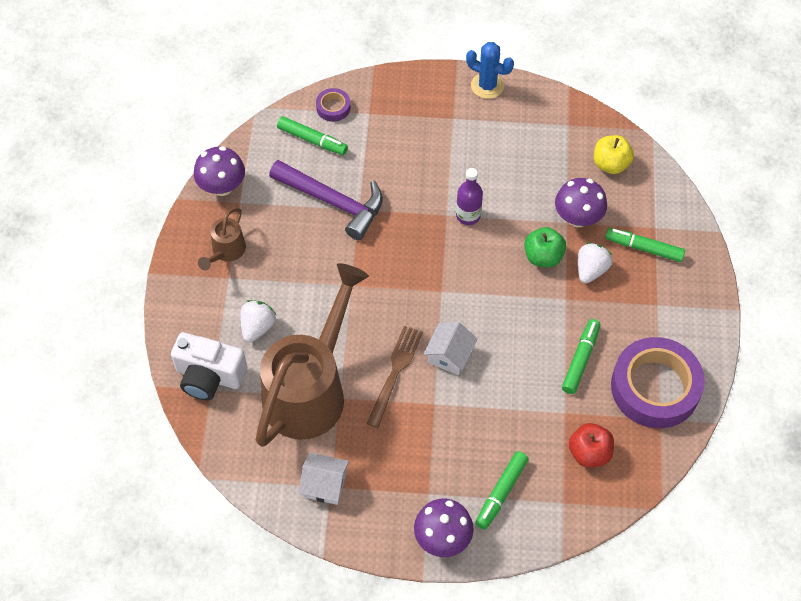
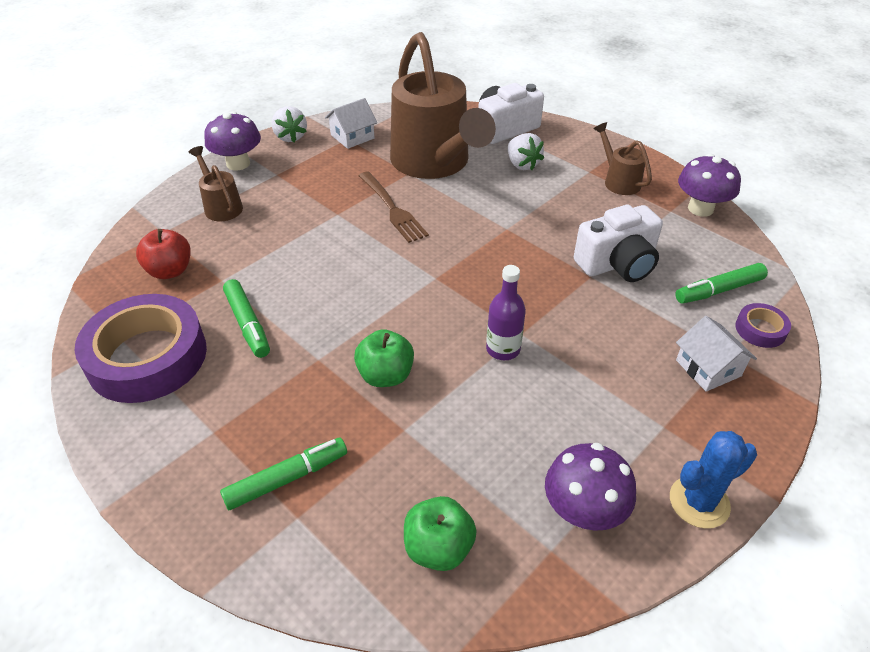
camera: 130 degrees right, 15 degrees down
purple hammer [269,160,383,240] -> white camera [574,205,663,282]
white house [423,322,478,375] -> white house moved to [676,316,757,392]
green marker [475,451,529,530] -> brown watering can [189,146,243,221]
purple mushroom [555,178,607,227] -> purple mushroom moved to [545,443,636,531]
white strawberry [578,242,612,283] -> white strawberry moved to [272,106,307,142]
yellow apple [594,135,634,174] -> green apple [404,496,477,571]

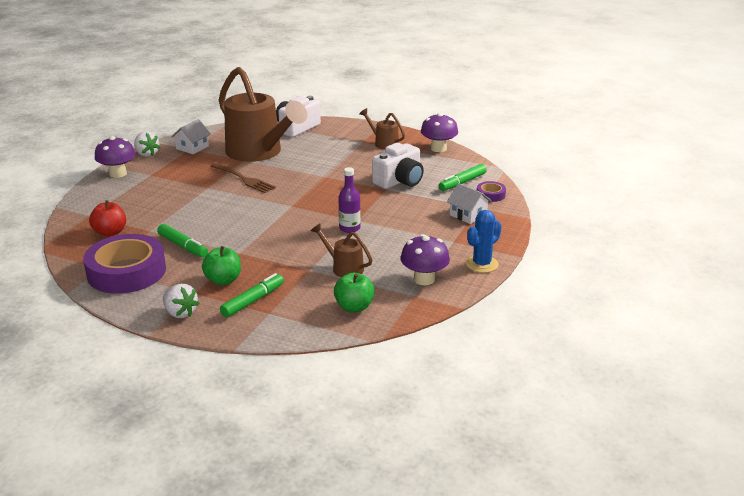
camera: 20 degrees left, 15 degrees down
brown watering can [189,146,243,221] -> brown watering can moved to [311,223,372,277]
green apple [354,329,414,387] -> green apple moved to [202,246,241,285]
white strawberry [508,133,544,170] -> white strawberry moved to [163,284,200,318]

